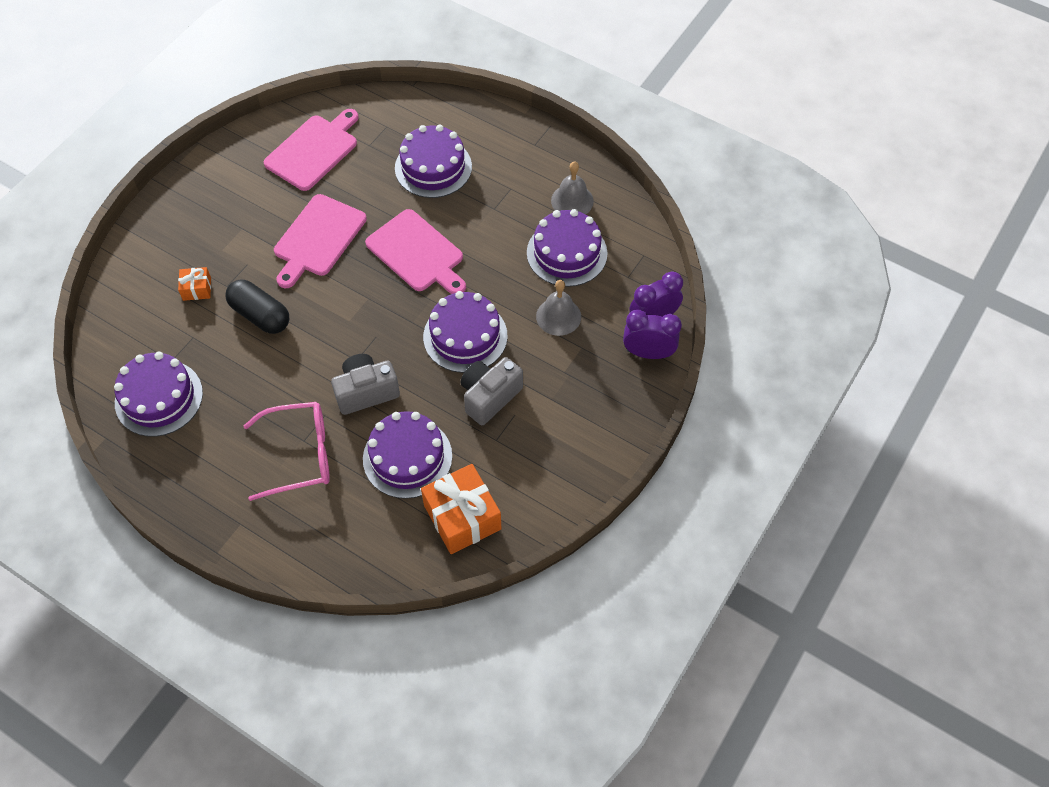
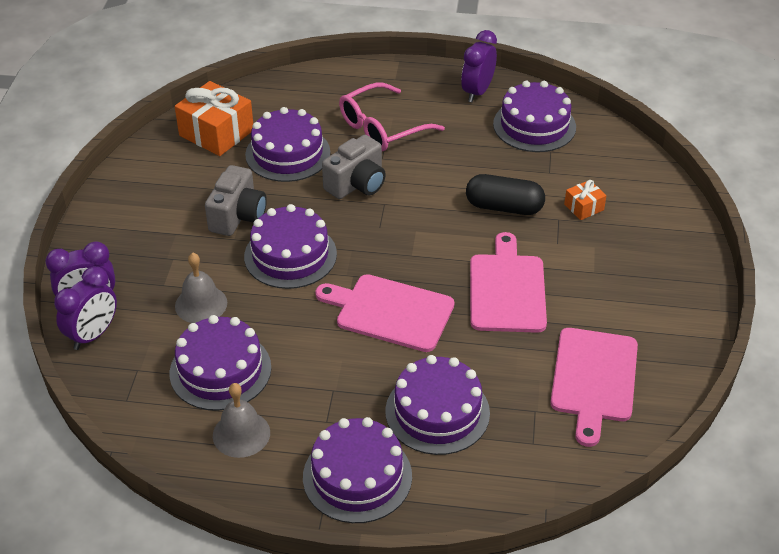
camera: 155 degrees right, 15 degrees down
none -> purple cake [303,417,412,523]
none -> purple clock [461,30,497,102]

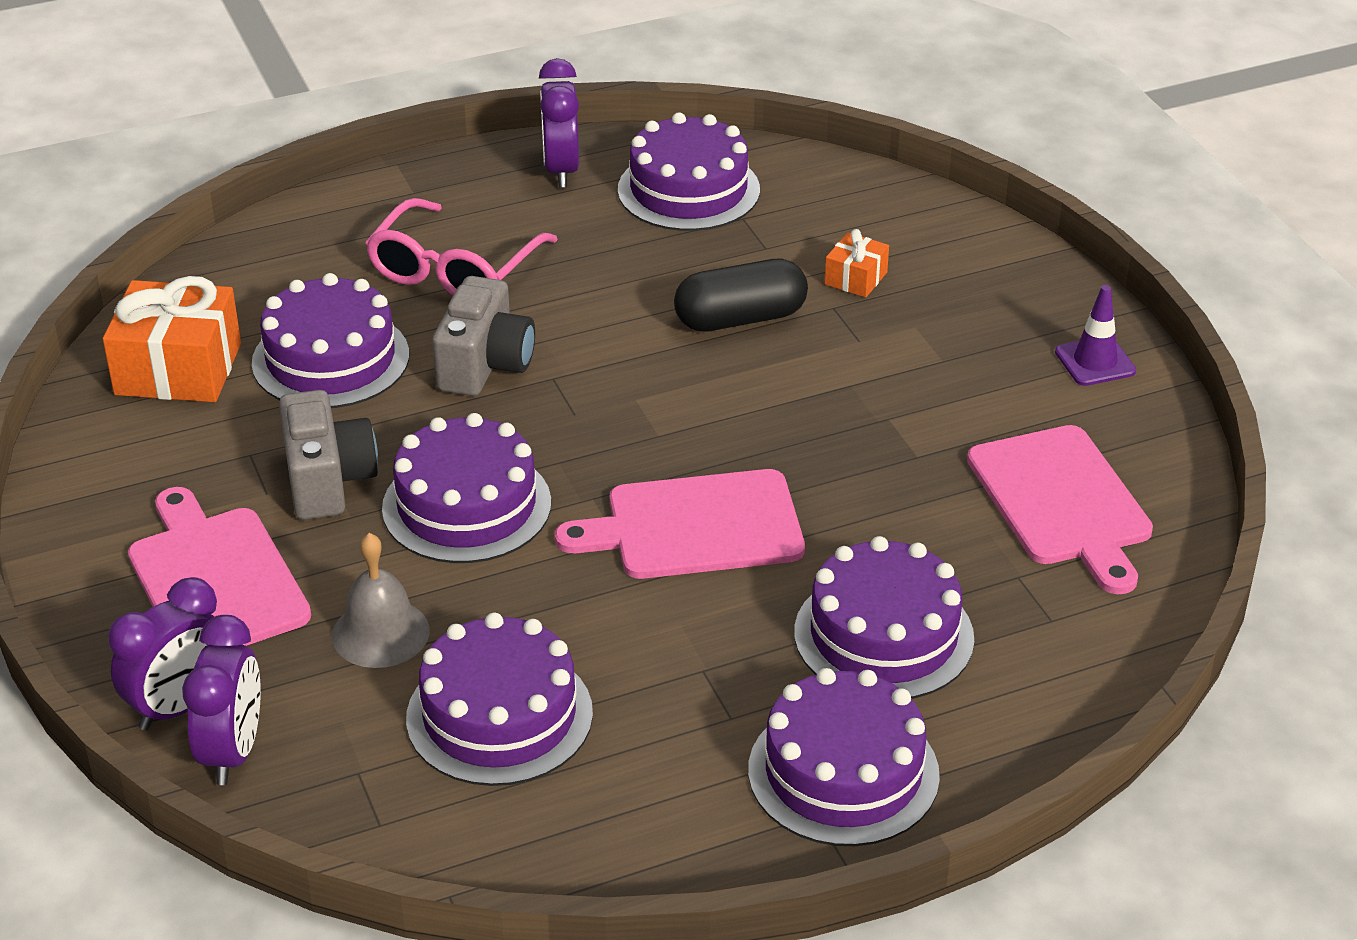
camera: 30 degrees left, 5 degrees down
grey bell [213,383,270,458] -> none
pink cutting board [470,232,547,333] -> pink cutting board moved to [128,487,311,646]
none -> purple traffic cone [1055,285,1136,386]

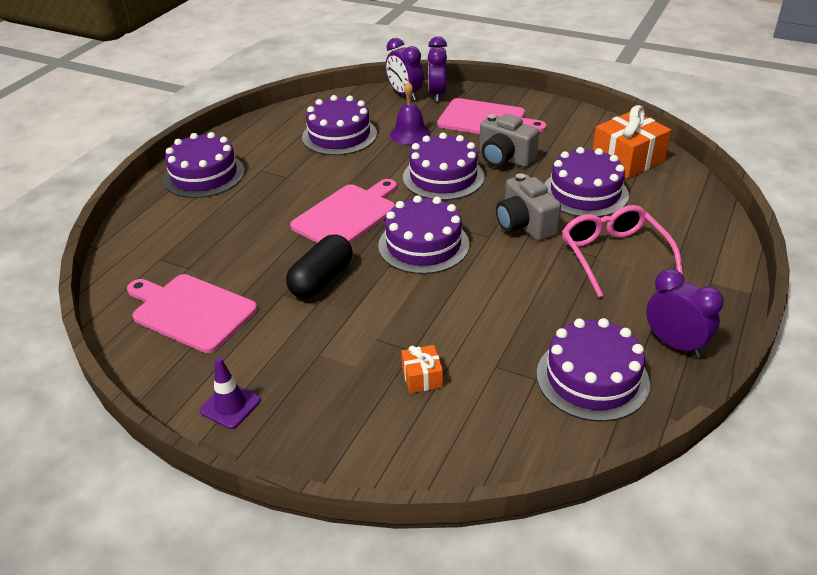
camera: 140 degrees right, 0 degrees up
grey bell [332,533,430,668] -> purple bell [390,82,431,145]
black capsule [674,259,808,332] -> black capsule moved to [286,234,353,299]
purple cake [794,536,974,699] -> purple cake moved to [378,195,469,274]

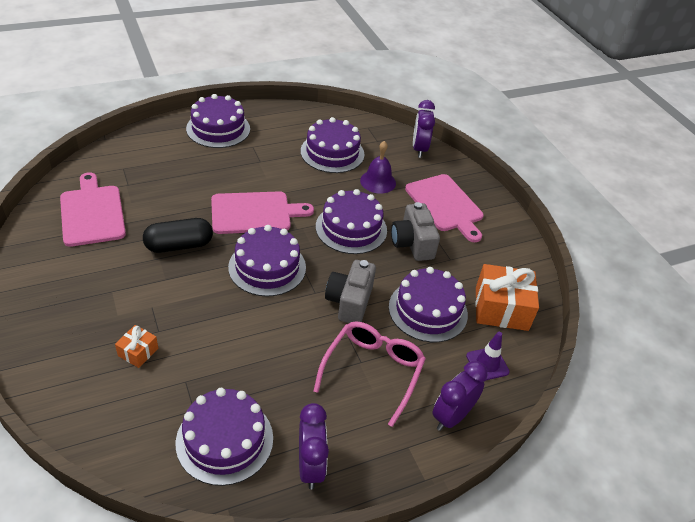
camera: 35 degrees right, 5 degrees up
purple traffic cone [199,357,261,429] -> purple traffic cone moved to [466,332,510,380]
purple clock [428,36,447,102] -> purple clock moved to [432,361,488,431]

